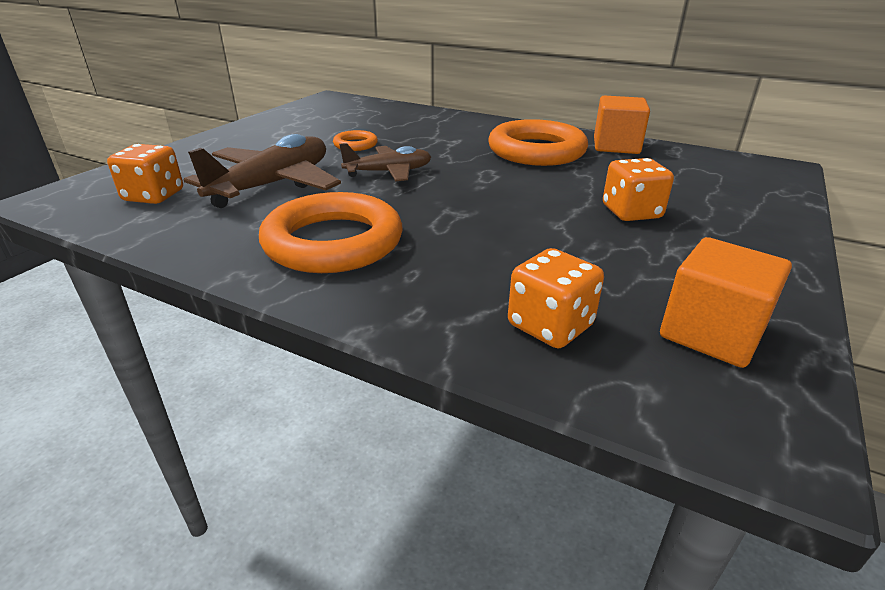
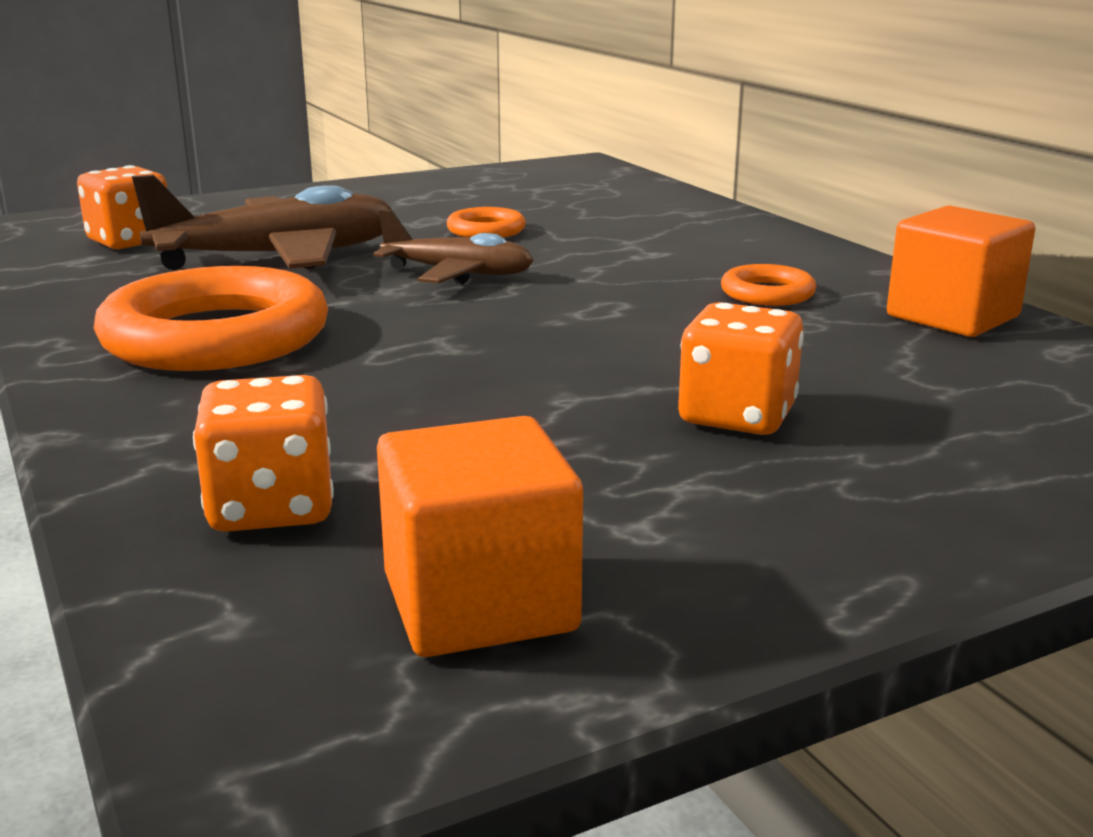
camera: 35 degrees right, 10 degrees down
orange ring [488,119,588,166] -> orange ring [721,264,817,306], size x0.46

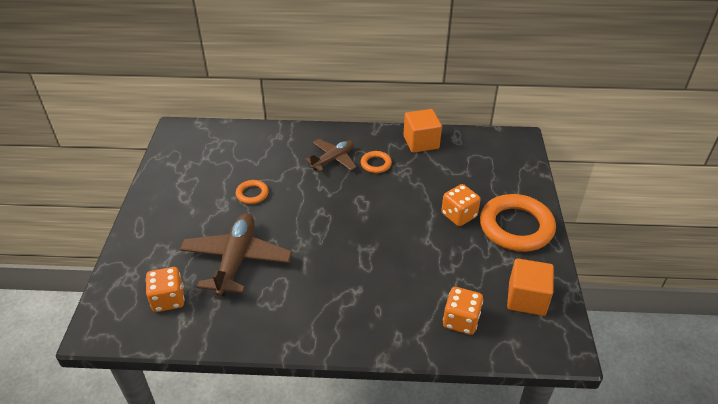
camera: 60 degrees left, 20 degrees up
orange ring [94,266,328,371] -> orange ring moved to [480,194,556,252]
brown plane [373,209,534,285] -> brown plane moved to [305,139,357,172]

